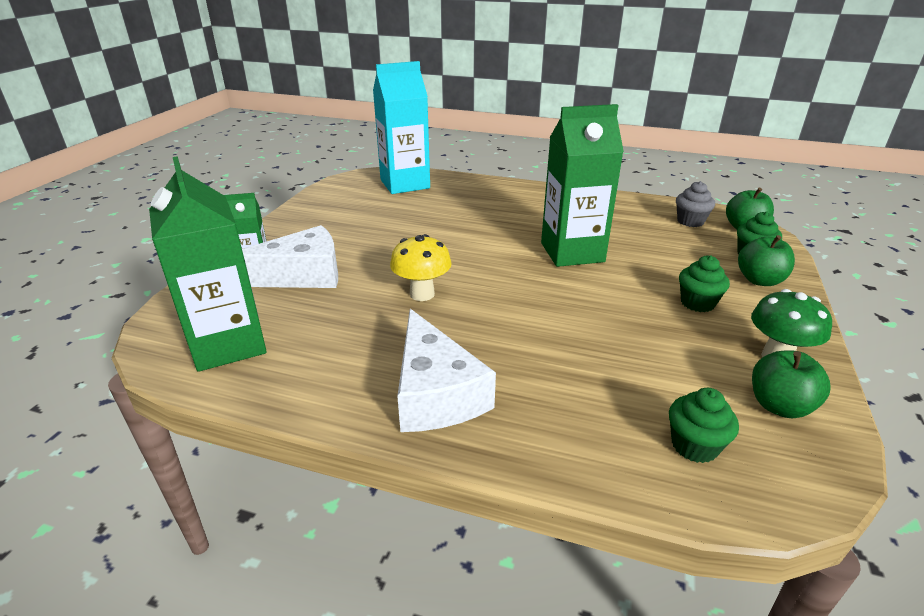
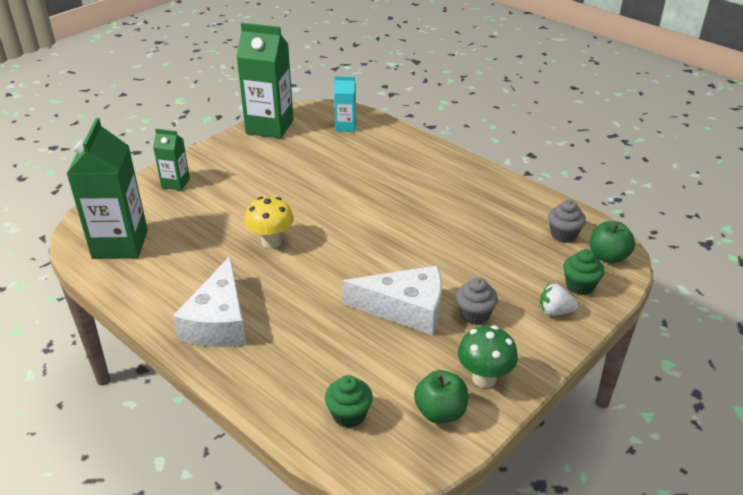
camera: 25 degrees right, 5 degrees up
white cheese [242,225,338,288] -> white cheese moved to [343,266,442,335]
turquoise carton [373,61,430,194] -> turquoise carton [334,76,356,132], size x0.52
green carton [541,104,624,267] -> green carton moved to [236,23,294,139]
green cupcake [679,255,730,312] -> grey cupcake [456,277,498,325]
green apple [738,235,795,286] -> white strawberry [540,284,578,316]

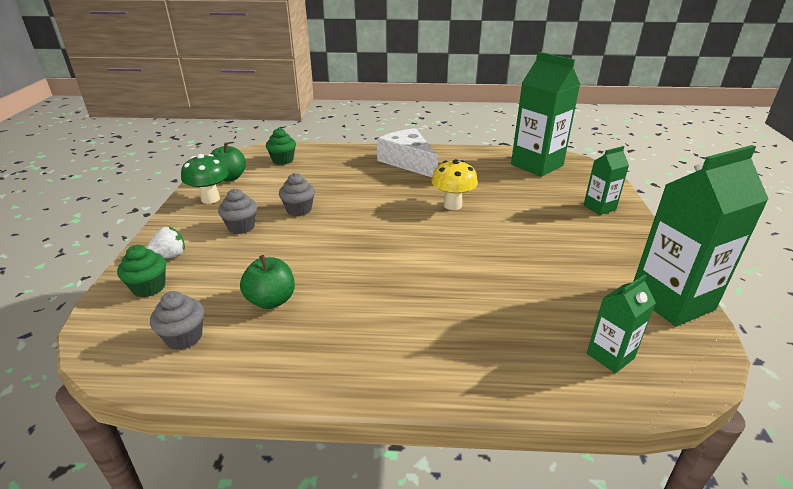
camera: 140 degrees right, 5 degrees down
turquoise carton [334,76,356,132] -> green carton [587,275,656,373]
white cheese [343,266,442,335] -> grey cupcake [279,173,315,216]
green apple [590,221,635,264] -> green apple moved to [240,255,295,309]

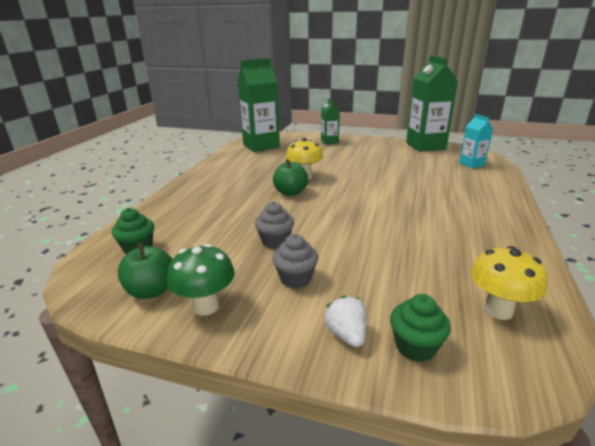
camera: 75 degrees left, 5 degrees down
grey cupcake [150,291,204,350] -> yellow mushroom [471,246,547,320]
green apple [240,255,295,309] -> green apple moved to [273,159,308,196]
white cheese [377,128,438,177] -> none
green carton [587,275,656,373] -> turquoise carton [459,114,493,168]

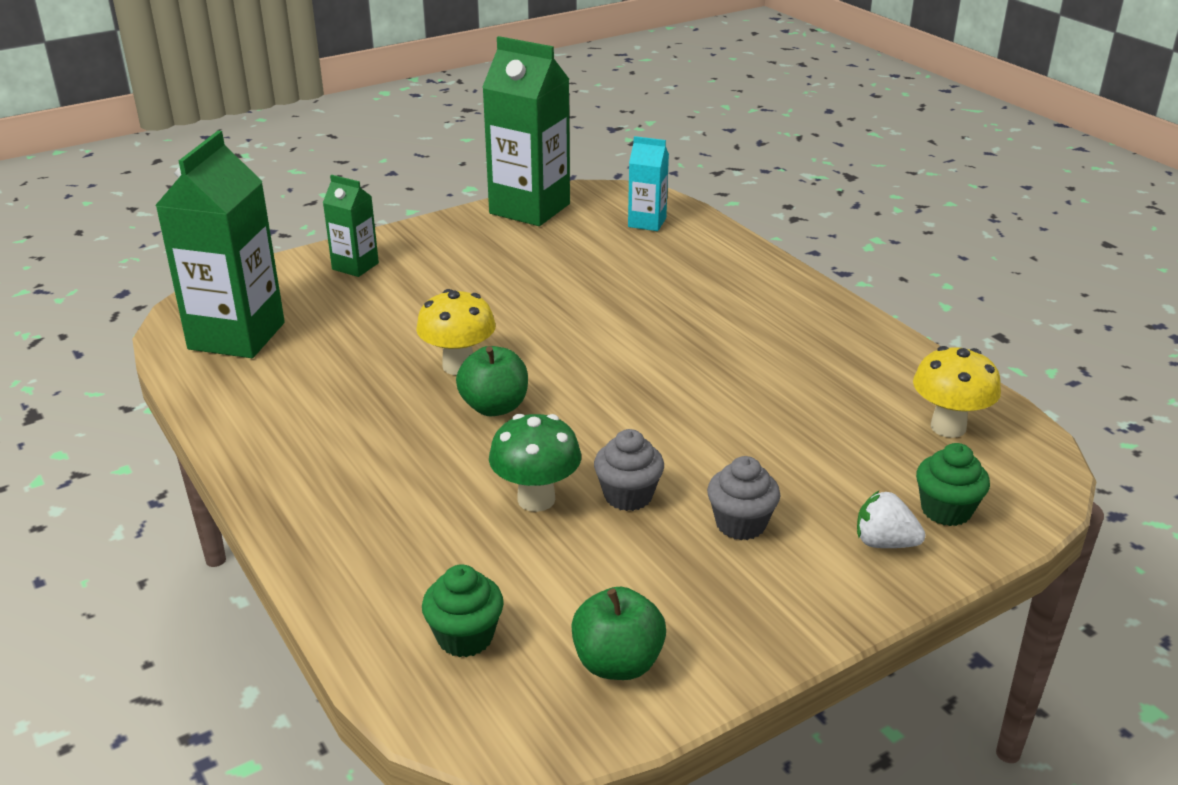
camera: 50 degrees left, 5 degrees up
green mushroom [167,244,235,316] -> green mushroom moved to [489,414,581,512]

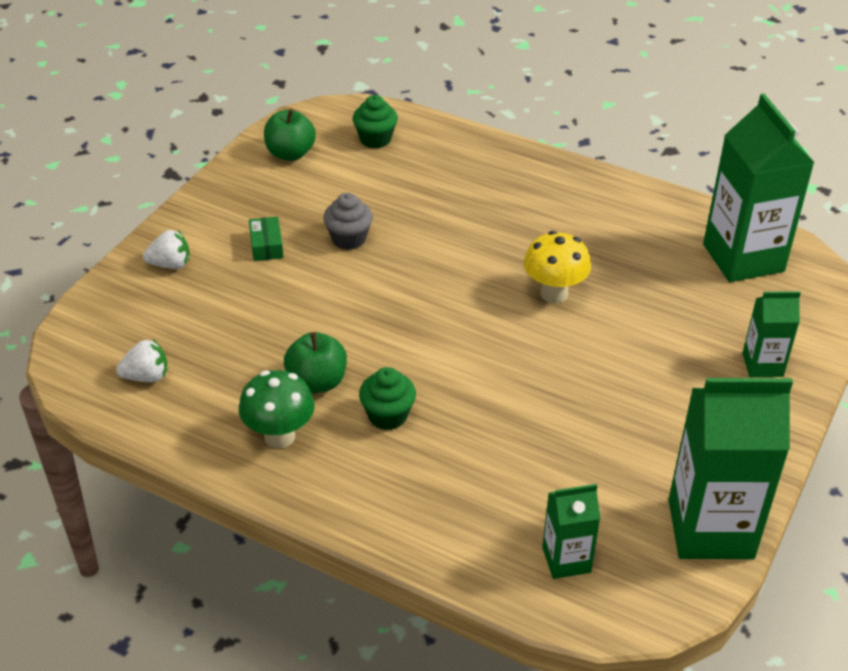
camera: 150 degrees right, 10 degrees up
green apple [456,346,528,417] -> green apple moved to [284,332,347,393]
green mushroom [489,414,581,512] -> green mushroom moved to [239,370,315,448]
turquoise carton [628,136,669,231] -> green carton [542,484,600,579]
grey cupcake [707,456,780,540] -> green box [249,216,283,261]
yellow mushroom [913,346,1001,438] -> white strawberry [116,339,167,382]
green cupcake [916,443,990,526] -> green cupcake moved to [359,367,416,430]

